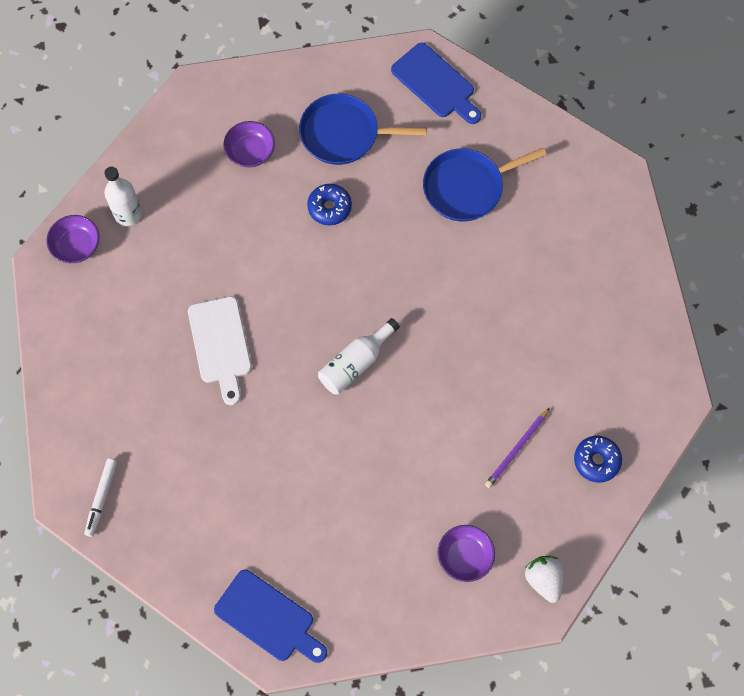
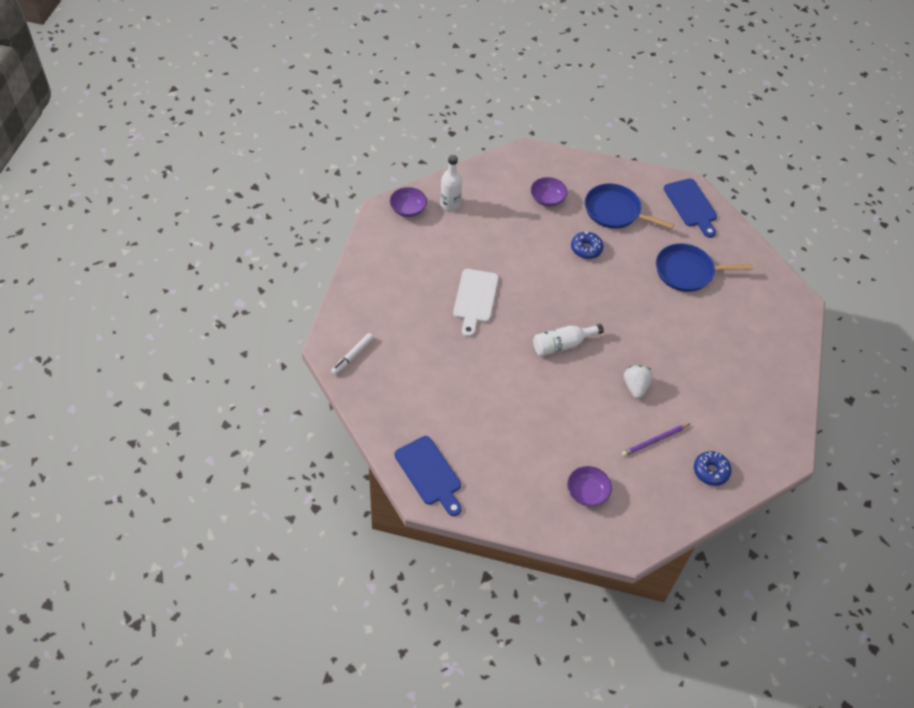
camera: 20 degrees right, 15 degrees down
white strawberry [525,556,565,603] -> white strawberry moved to [624,365,653,399]

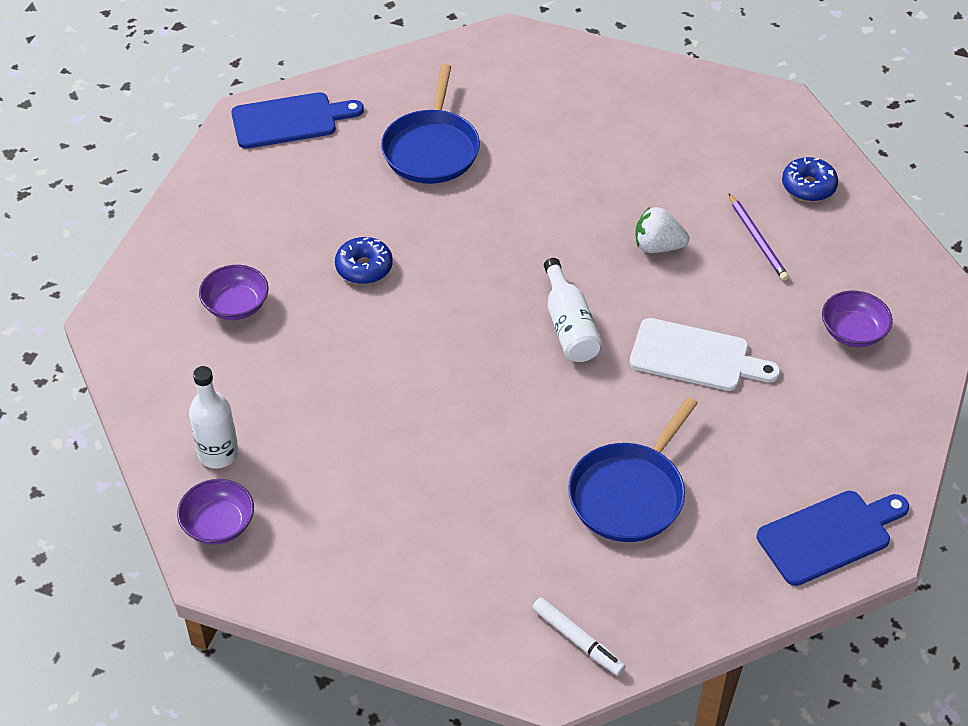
camera: 80 degrees left, 5 degrees down
white cutting board [453,269,499,337] -> white cutting board moved to [630,318,780,391]
blue pan [585,183,674,229] -> blue pan moved to [568,397,698,542]

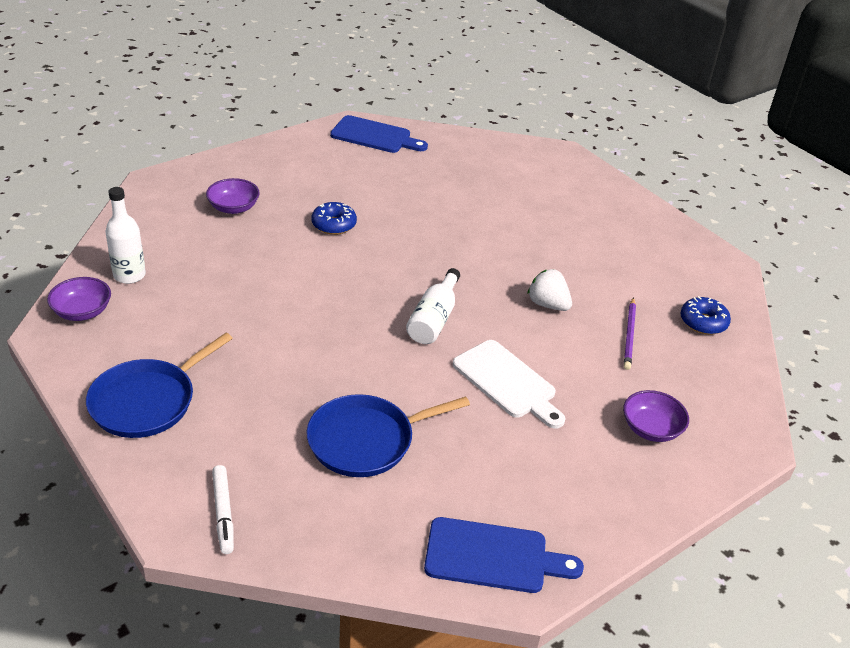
camera: 30 degrees right, 10 degrees down
blue pan [381,64,480,184] -> blue pan moved to [86,333,233,438]

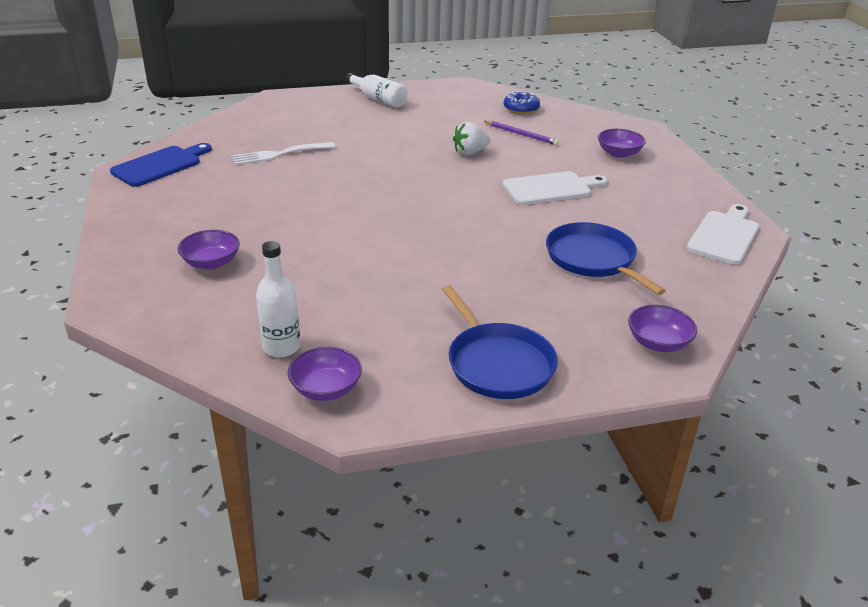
camera: 65 degrees left, 5 degrees down
white marker [212,465,234,554] -> purple bowl [628,305,697,352]
blue pan [307,394,470,477] -> blue pan turned 150 degrees clockwise [546,222,666,295]
blue donut [311,202,357,235] -> none
white bottle [406,268,460,344] -> white bottle moved to [345,73,408,108]
blue cutting board [424,517,584,593] -> white cutting board [687,204,759,265]
none -> white fork [231,142,336,165]

